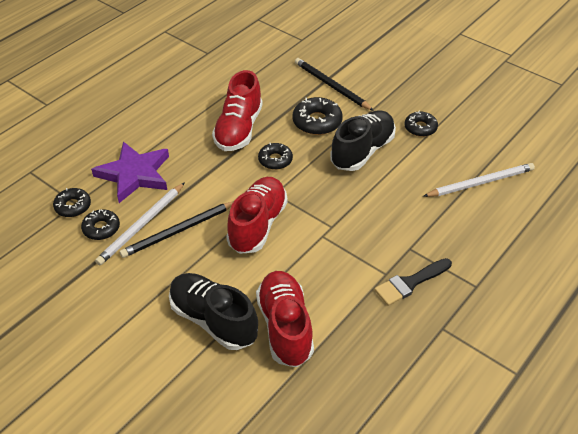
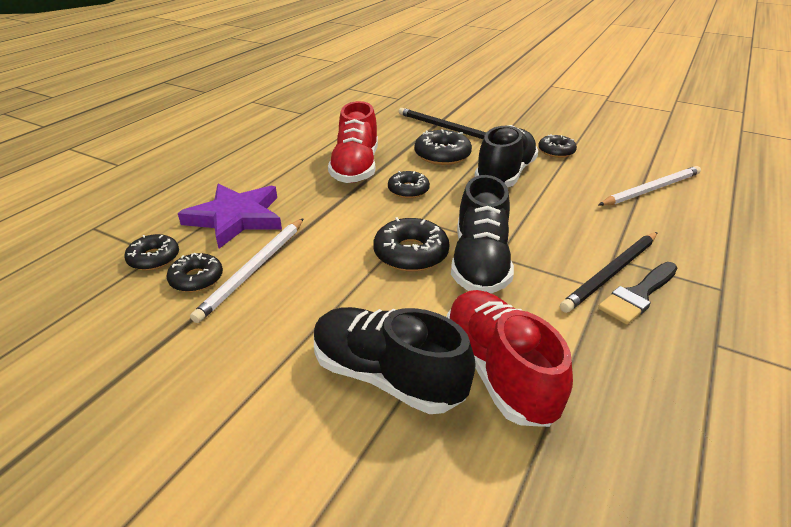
camera: 10 degrees left, 10 degrees down
black pencil [119,201,234,258] -> black pencil moved to [560,232,658,313]
red shoe [226,177,288,254] -> black donut [373,217,450,271]
none -> black shoe [451,175,514,294]

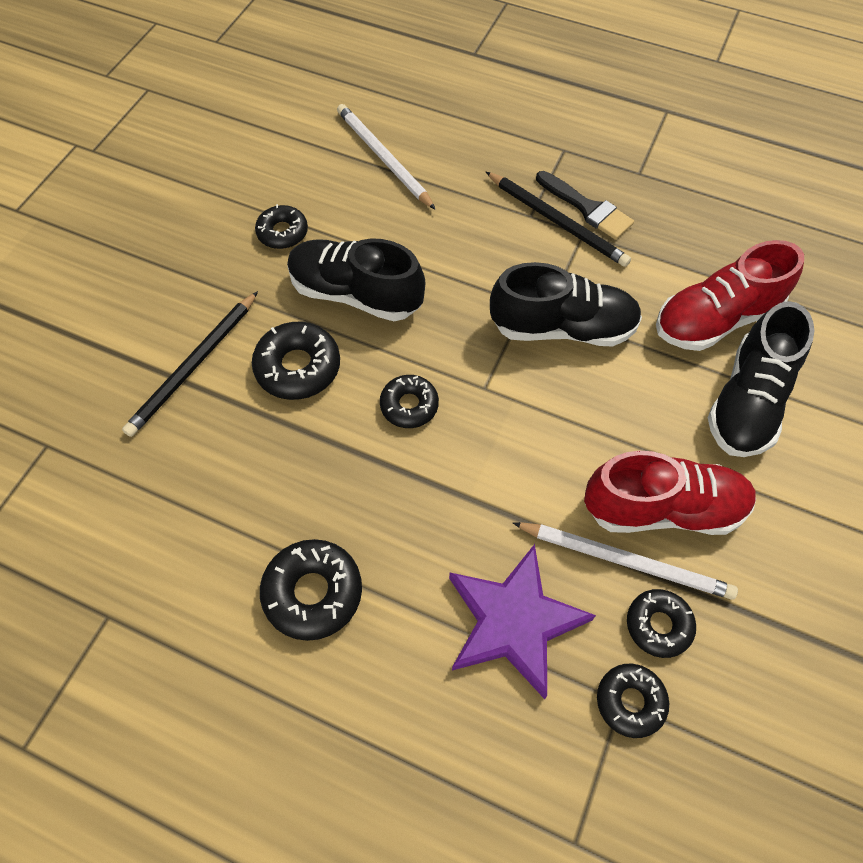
camera: 95 degrees left, 25 degrees up
red shoe [328,101,378,183] -> red shoe moved to [584,451,756,535]
black donut [373,217,450,271] -> black donut moved to [260,539,362,641]

